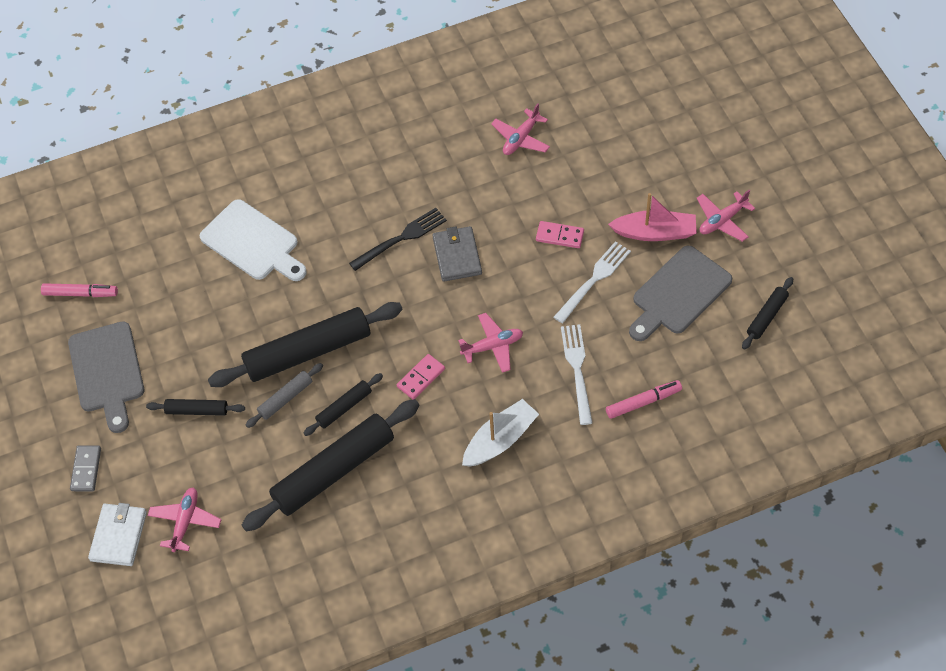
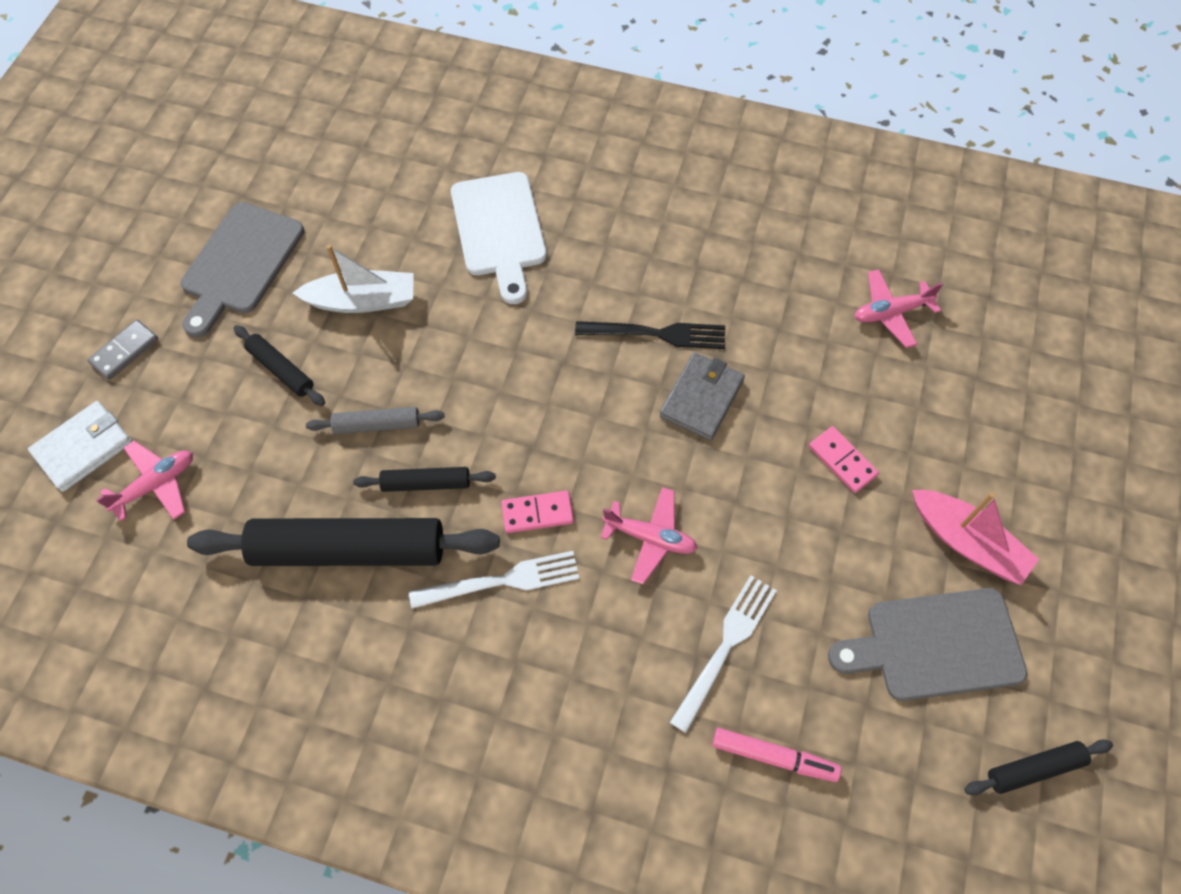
camera: 35 degrees right, 5 degrees up
pink marker [41,283,118,297] -> none
black rolling pin [208,302,403,387] -> none
white boat [462,399,539,467] -> white boat moved to [293,245,413,313]
white fork [554,241,631,323] -> white fork moved to [409,551,580,609]
pink plane [697,190,755,242] -> none

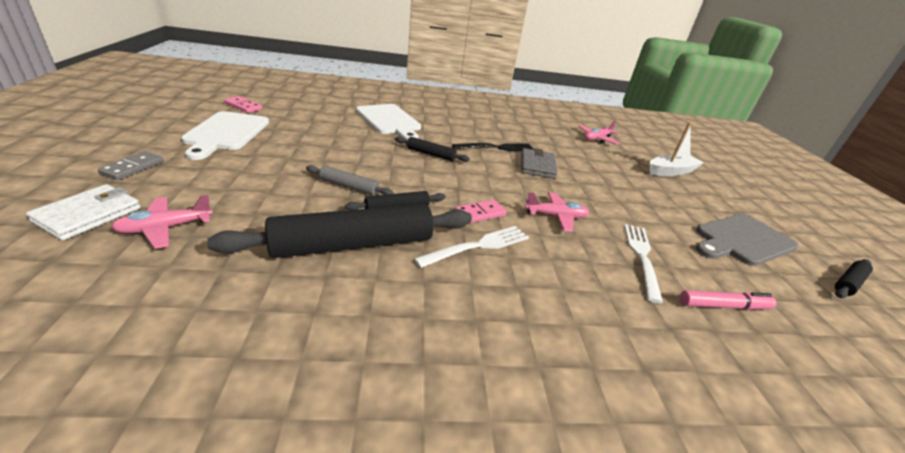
camera: 25 degrees left, 30 degrees down
pink plane [96,441,193,522] -> pink plane turned 150 degrees counterclockwise [111,195,213,249]
grey cutting board [180,202,304,338] -> white cutting board [181,111,269,160]
black rolling pin [233,325,325,406] -> black rolling pin moved to [395,136,470,162]
white boat [293,245,413,313] -> white boat moved to [650,122,704,176]
grey rolling pin [306,407,445,434] -> grey rolling pin turned 45 degrees clockwise [306,165,394,196]
pink domino [809,426,879,493] -> pink domino moved to [224,96,262,113]
pink boat [912,490,1039,585] -> none

